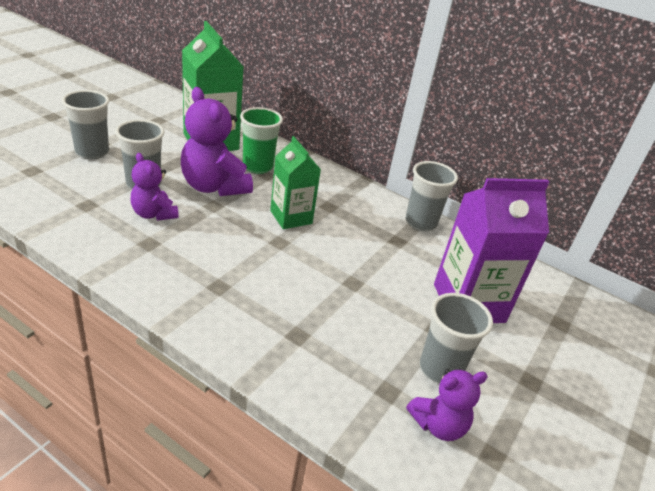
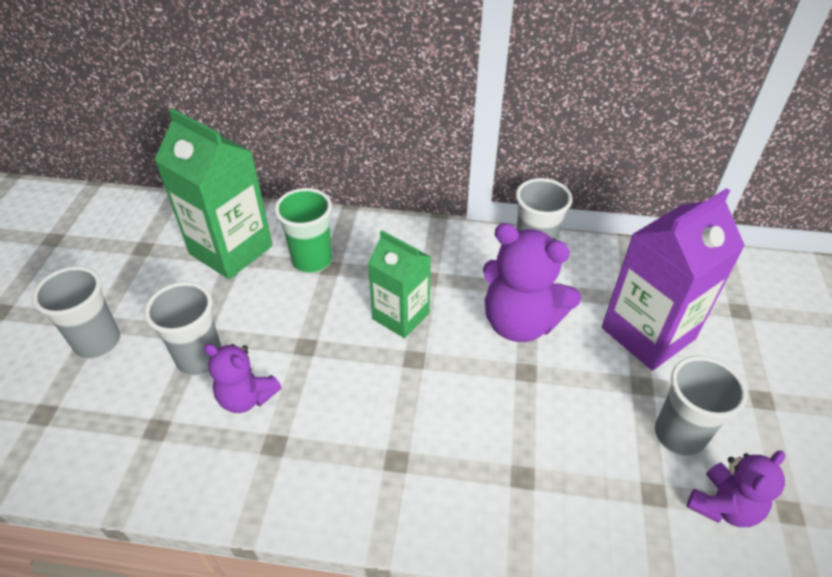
camera: 20 degrees left, 10 degrees up
purple teddy bear [181,87,253,196] -> purple teddy bear moved to [483,223,581,342]

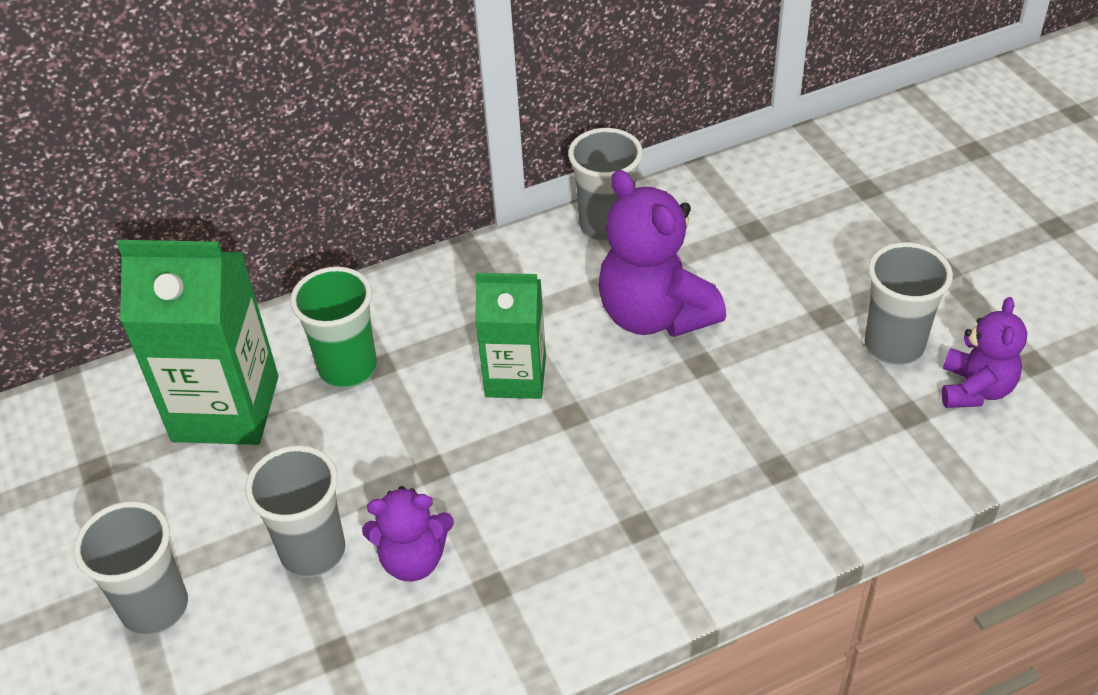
camera: 30 degrees left, 0 degrees up
purple teddy bear [483,223,581,342] -> purple teddy bear turned 60 degrees clockwise [598,170,726,337]
purple carton [602,188,745,371] -> none

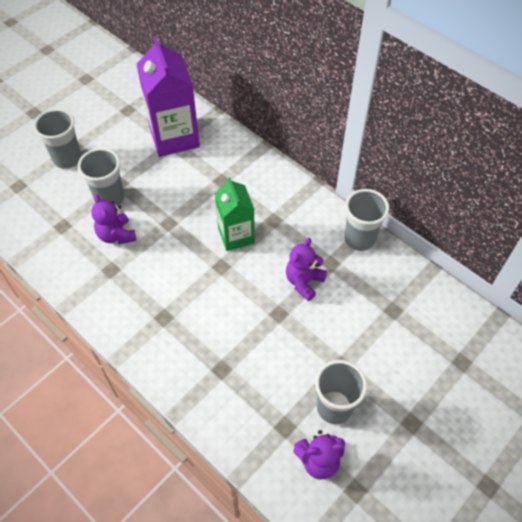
camera: 65 degrees right, 10 degrees up
green carton [117,240,279,445] -> purple carton [136,37,200,157]
green cup [290,267,377,388] -> none
purple teddy bear [598,170,726,337] -> purple teddy bear [286,238,327,301], size x0.60

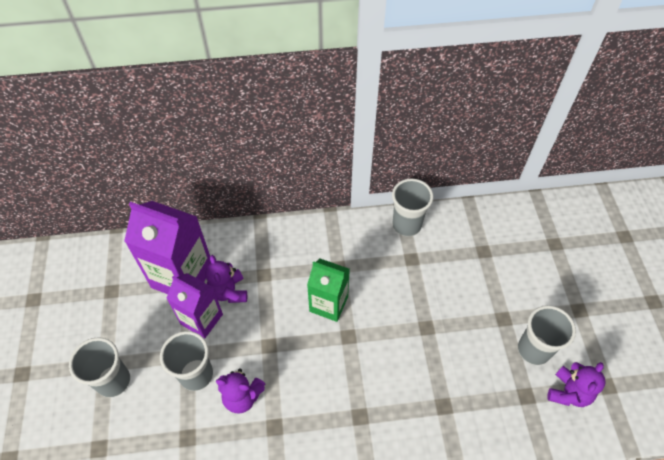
camera: 50 degrees left, 0 degrees up
purple teddy bear [286,238,327,301] -> purple teddy bear moved to [205,255,247,303]
none -> purple carton [166,273,223,339]

